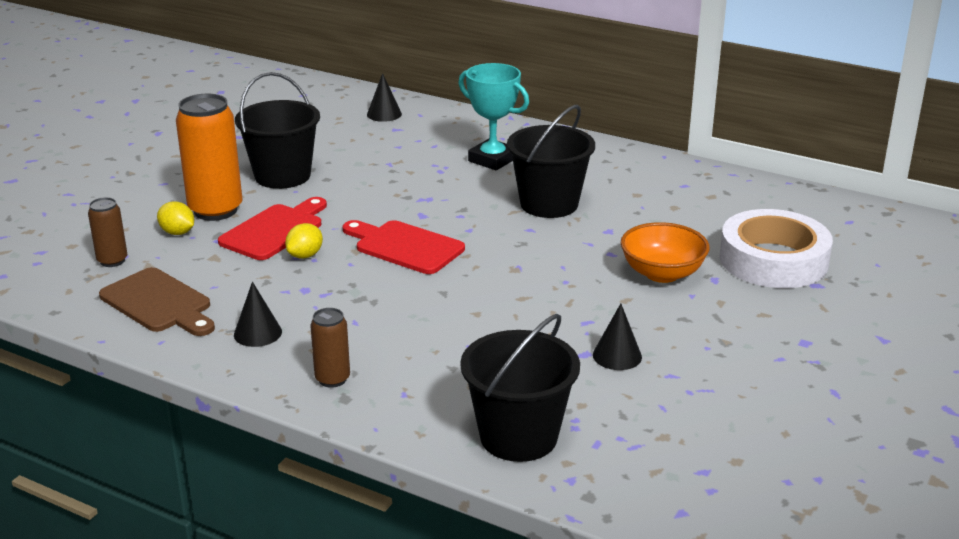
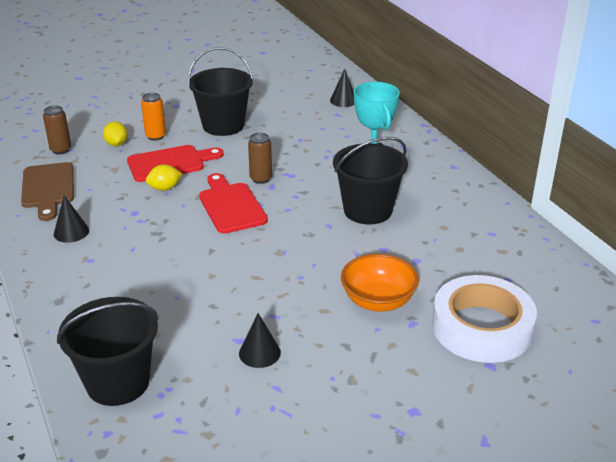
camera: 35 degrees right, 5 degrees up
orange can [176,94,243,221] -> orange can [141,93,166,141], size x0.52
brown can [310,308,350,388] -> brown can moved to [248,133,272,184]

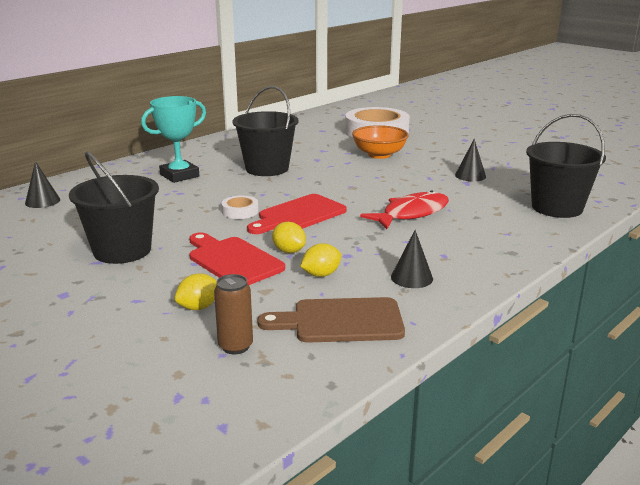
camera: 110 degrees left, 10 degrees down
brown cutting board [21,162,74,221] -> brown cutting board turned 150 degrees counterclockwise [257,297,405,343]
orange can [141,93,166,141] -> none
brown can [248,133,272,184] -> white tape [221,196,259,219]
none -> yellow lemon [300,243,341,277]
none -> red fish [360,190,449,229]

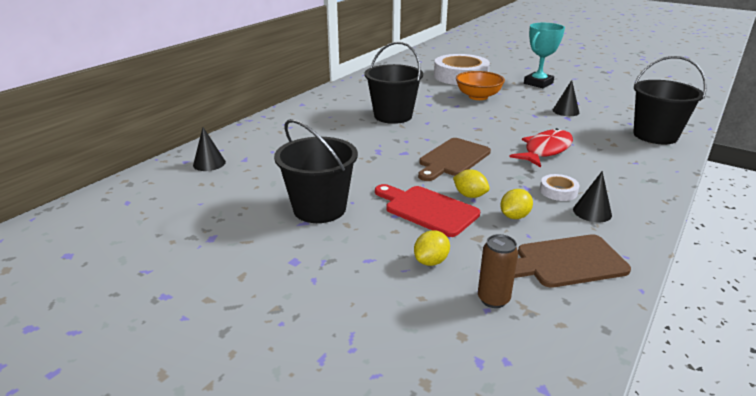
camera: 10 degrees left, 5 degrees up
turquoise trophy [141,96,206,183] -> turquoise trophy moved to [524,23,565,88]
white tape [221,196,259,219] -> white tape moved to [540,174,579,201]
red cutting board [247,194,347,234] -> brown cutting board [418,138,491,181]

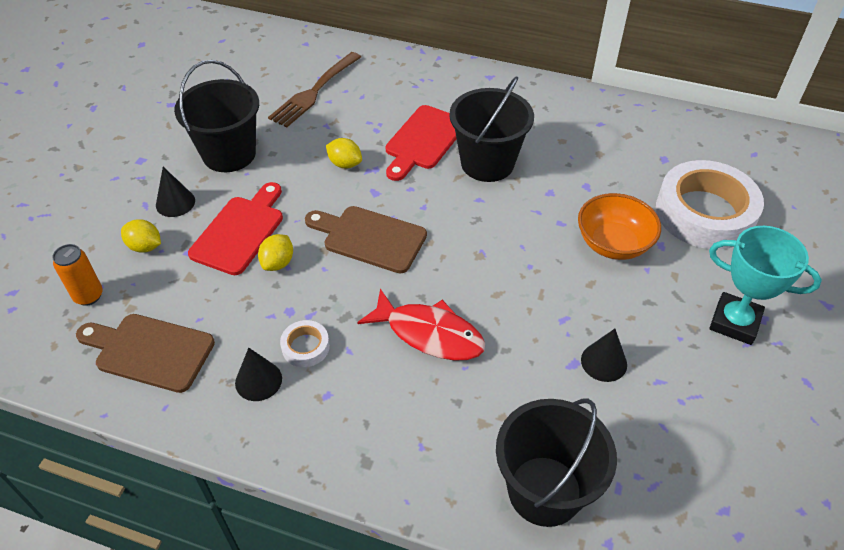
camera: 75 degrees right, 20 degrees up
black cone [193,127,226,171] -> black cone moved to [156,167,195,217]
brown can [478,234,518,308] -> orange can [52,244,103,306]
yellow lemon [500,189,533,219] -> yellow lemon moved to [326,138,362,168]
brown cutting board [514,234,631,288] -> brown cutting board turned 45 degrees counterclockwise [76,314,215,393]
none -> brown fork [268,52,361,127]
none -> red cutting board [385,105,457,181]

